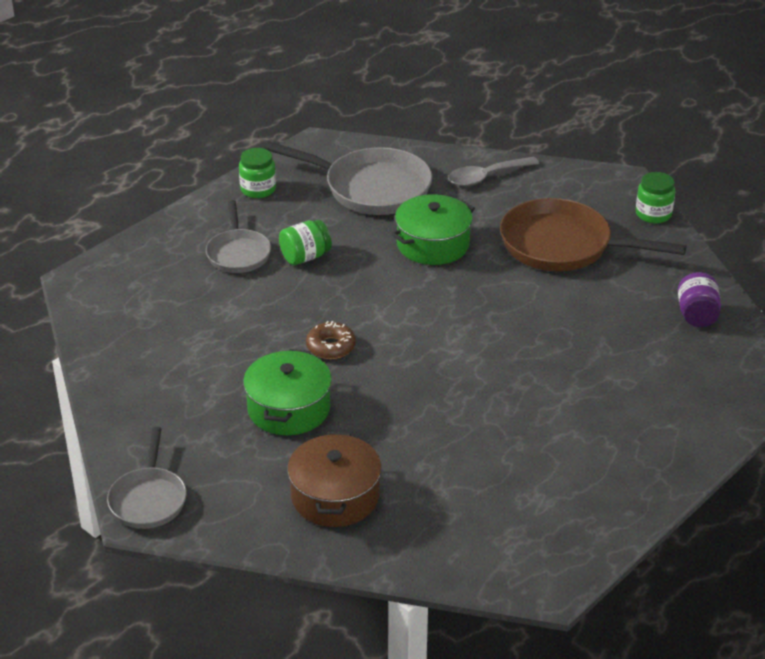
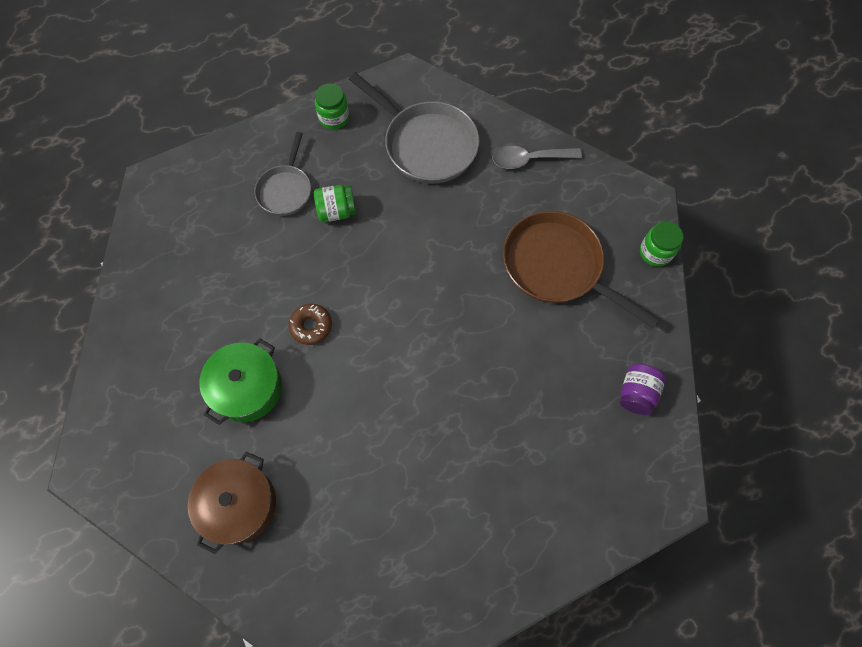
camera: 20 degrees right, 30 degrees up
grey pan [107,427,187,529] -> none
green pot [392,194,475,265] -> none

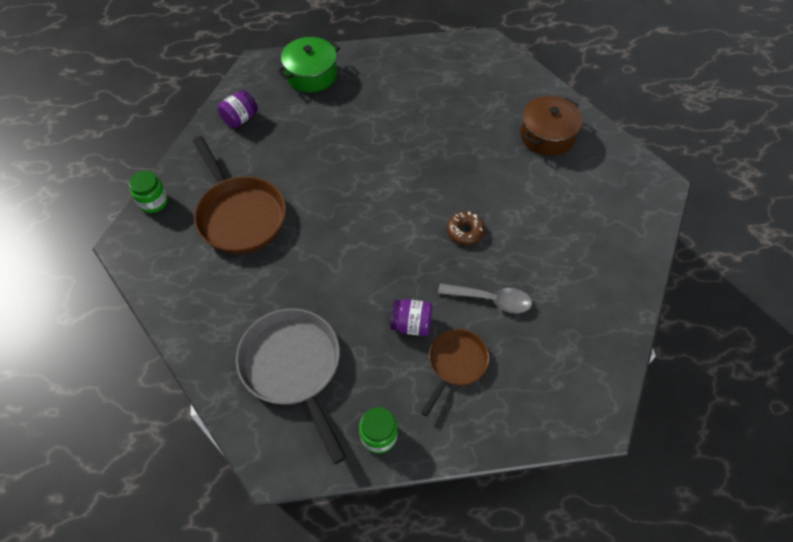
camera: 160 degrees left, 10 degrees down
green pot [199,338,282,425] -> green pot moved to [277,37,340,92]
grey pan [255,132,311,216] -> brown pan [421,329,489,416]
green jar [314,185,356,222] -> purple jar [390,299,432,336]
grey spoon [493,146,582,169] -> grey spoon moved to [438,283,532,313]

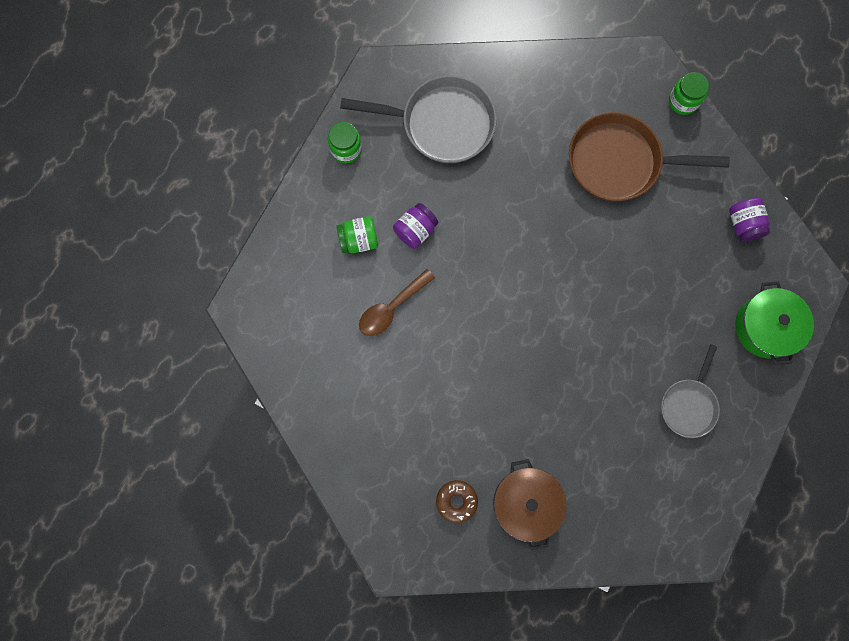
camera: 125 degrees right, 20 degrees up
brown pan [421,329,489,416] -> green jar [336,216,378,253]
grey spoon [438,283,532,313] -> brown spoon [359,269,435,336]
brown donut [447,212,485,245] -> brown donut moved to [436,480,478,523]
none -> grey pan [661,344,720,438]

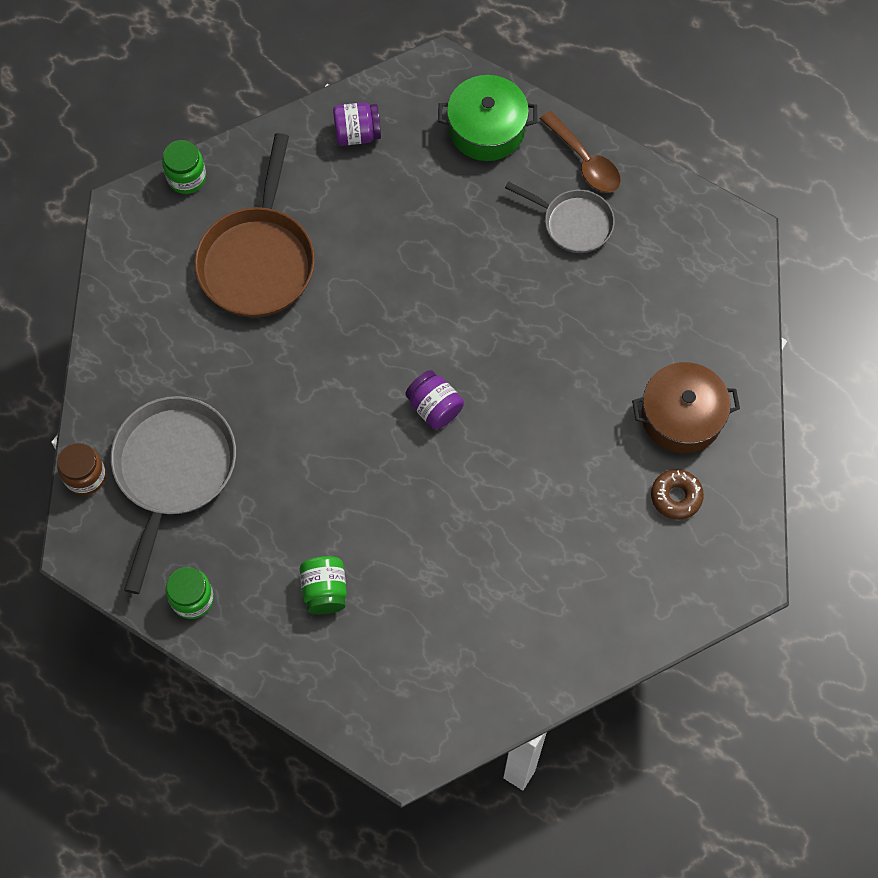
camera: 85 degrees left, 10 degrees down
brown spoon [359,269,435,336] -> brown spoon moved to [540,111,621,192]
purple jar [393,203,438,249] -> purple jar moved to [405,370,464,429]
none -> brown jar [57,443,106,495]

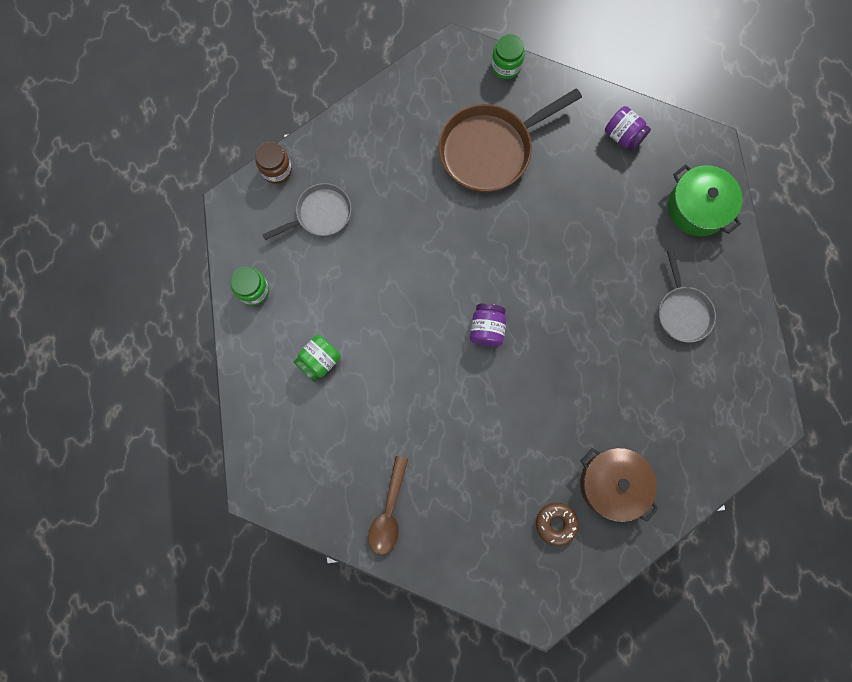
camera: 50 degrees right, 10 degrees up
grey pan [111,396,236,594] -> grey pan [262,183,351,240], size x0.59
brown spoon [540,111,621,192] -> brown spoon moved to [368,456,408,555]

